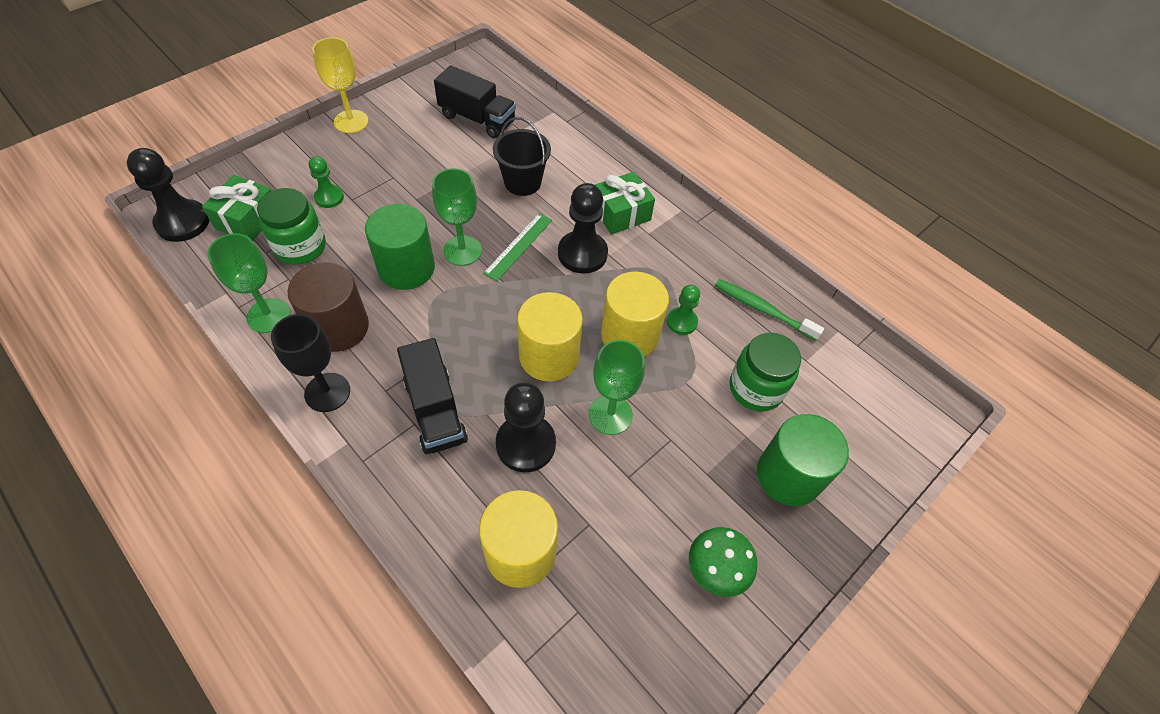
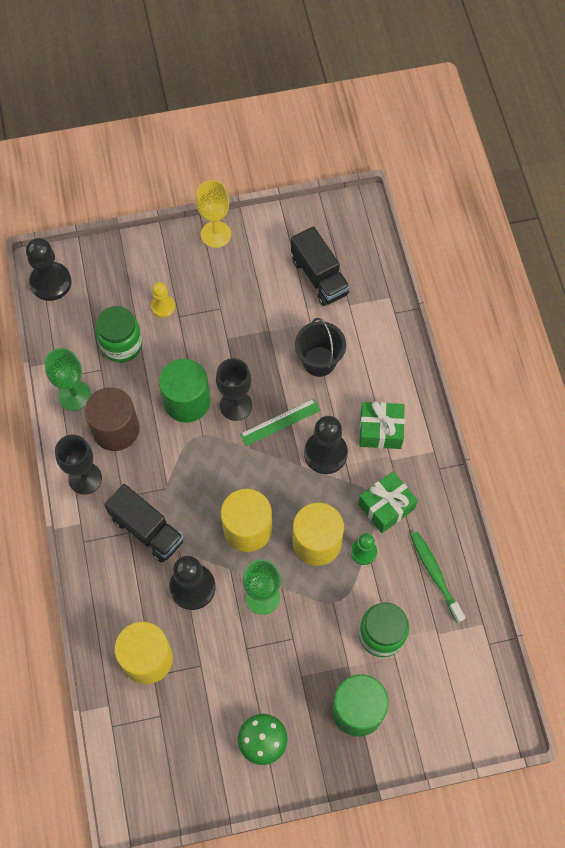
camera: 35 degrees right, 10 degrees up
green gift [202,175,271,241] -> green gift moved to [358,471,418,533]
green pawn [309,156,344,208] -> yellow pawn [151,282,175,318]
black truck [397,338,468,454] -> black truck turned 60 degrees counterclockwise [104,484,184,562]
green goblet [432,168,482,266] -> black goblet [216,358,252,421]

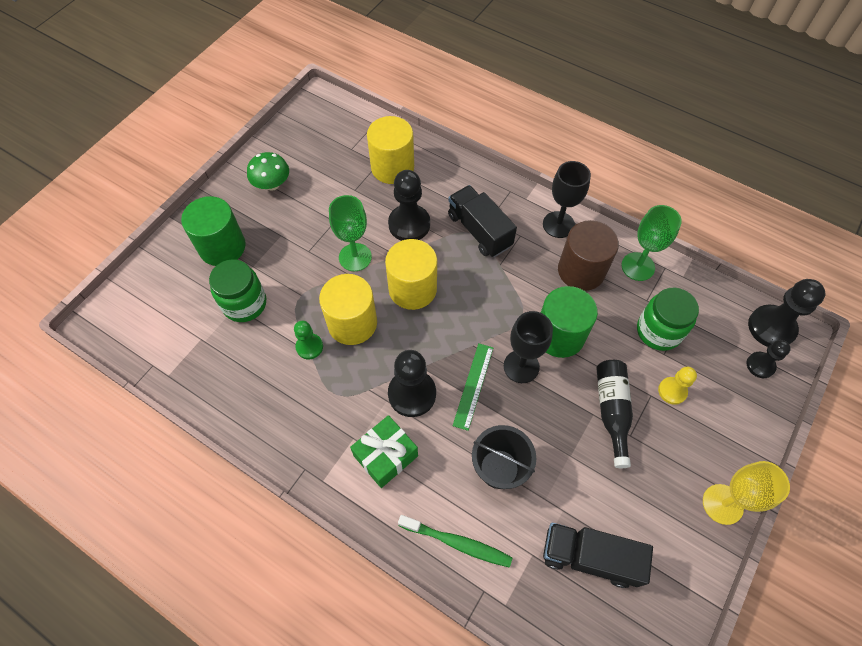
camera: 135 degrees right, 5 degrees down
black truck [104,484,184,562] -> black truck turned 60 degrees clockwise [448,185,517,257]
green gift [358,471,418,533] -> none
green toothbrush [410,532,466,623] -> green toothbrush moved to [398,515,513,568]
none -> black bottle [596,360,633,468]
none -> black pawn [747,340,791,378]

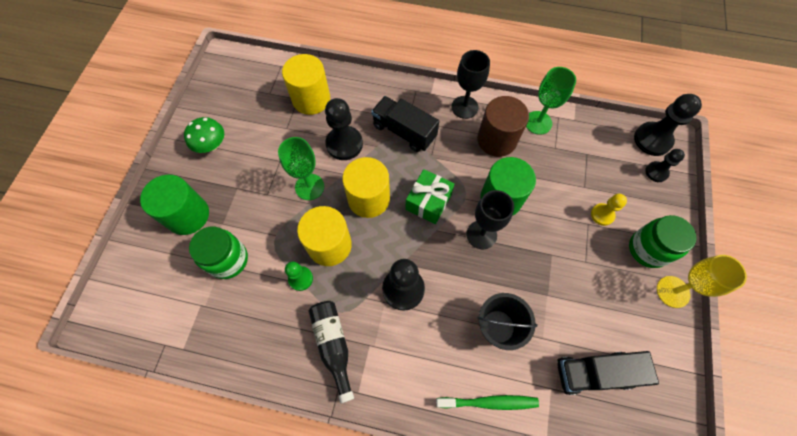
camera: 20 degrees left, 5 degrees up
green gift [350,415,418,488] -> green gift moved to [405,169,455,224]
green ruler [453,343,493,431] -> none
black bottle [596,360,633,468] -> black bottle moved to [309,301,354,403]
green jar [637,287,699,351] -> green jar moved to [629,215,697,268]

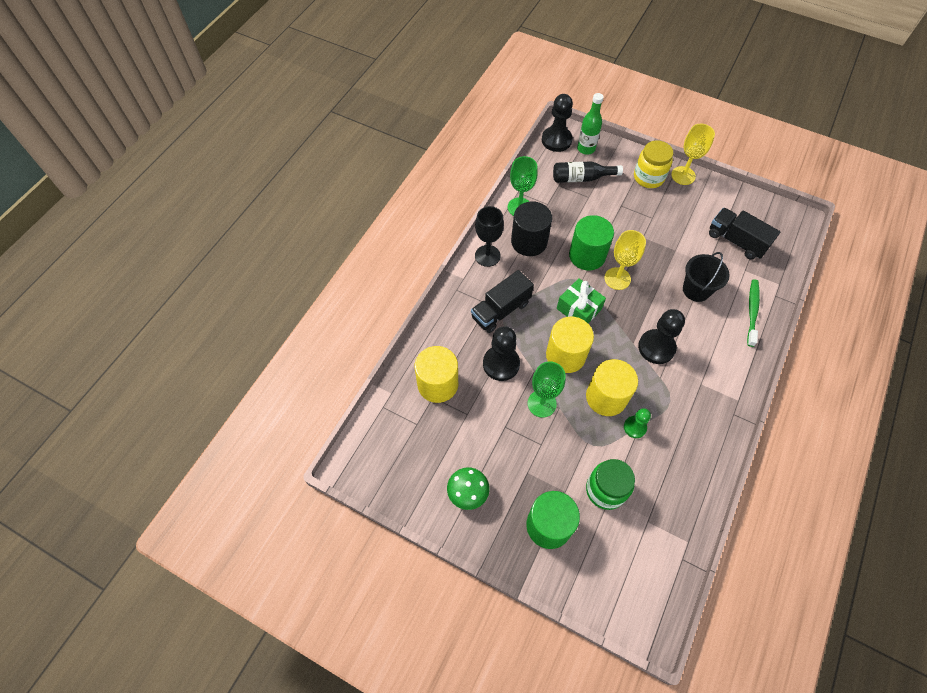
camera: 75 degrees left, 5 degrees down
black bottle [309,301,354,403] -> black bottle moved to [553,161,623,183]
black goblet [467,190,514,249] -> yellow goblet [605,230,646,290]
brown cylinder [477,96,529,157] -> black cylinder [511,201,552,256]
black truck [557,351,659,395] -> black truck turned 120 degrees clockwise [709,208,780,260]
yellow pawn [591,194,627,226] -> none
green jar [629,215,697,268] -> yellow jar [634,140,673,188]
black pawn [645,149,685,182] -> green bottle [577,93,604,155]

